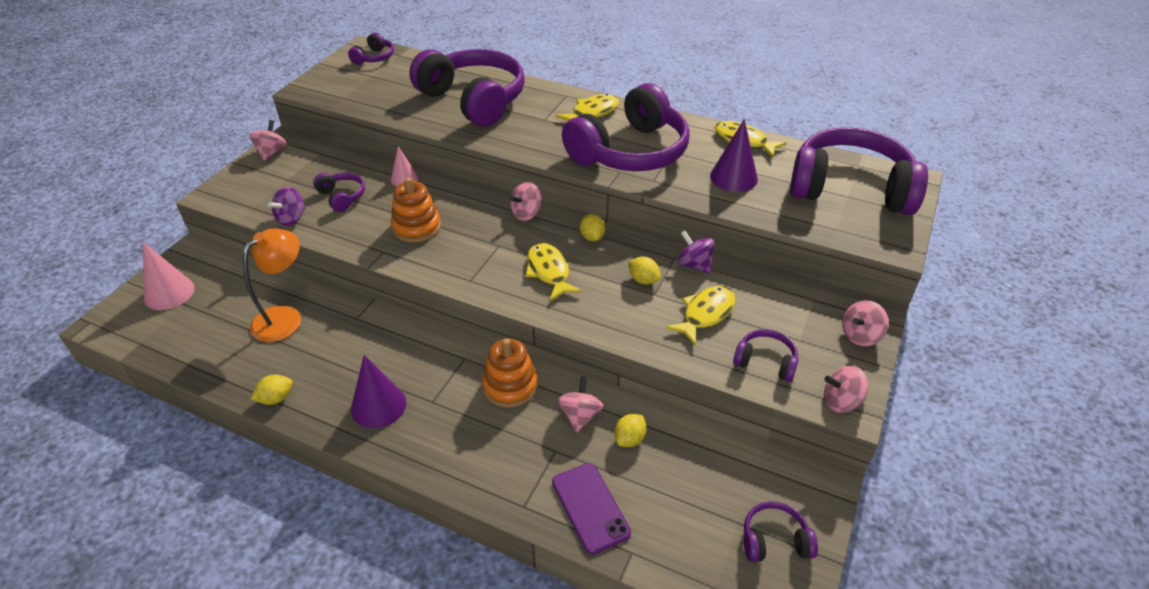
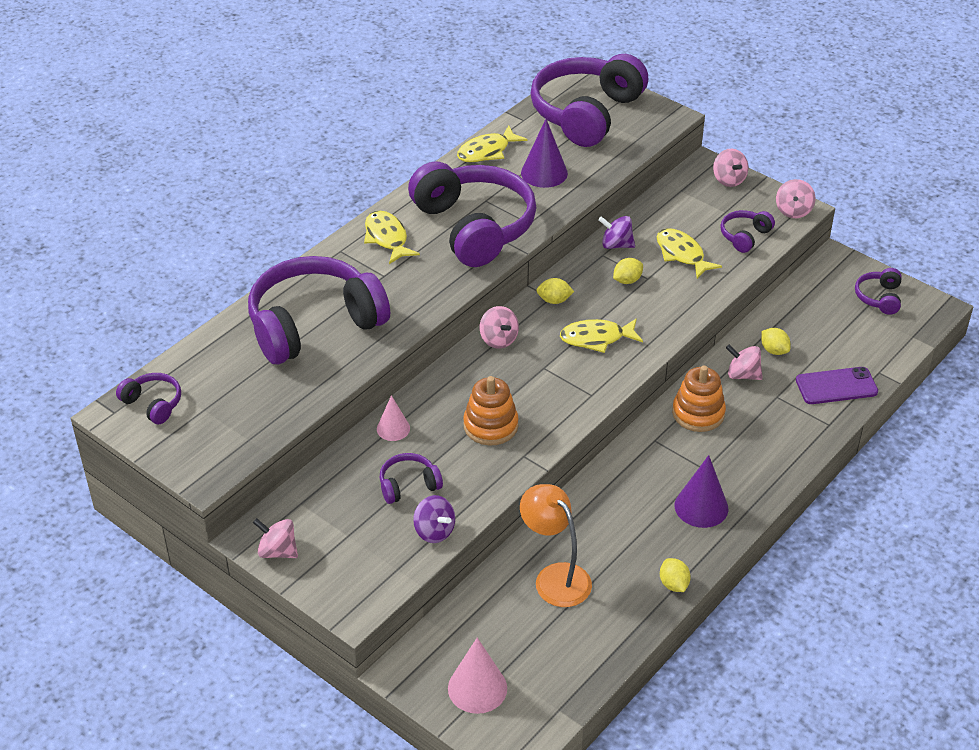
camera: 75 degrees left, 0 degrees up
purple spinning top [678,231,714,273] -> purple spinning top turned 45 degrees clockwise [598,216,635,249]

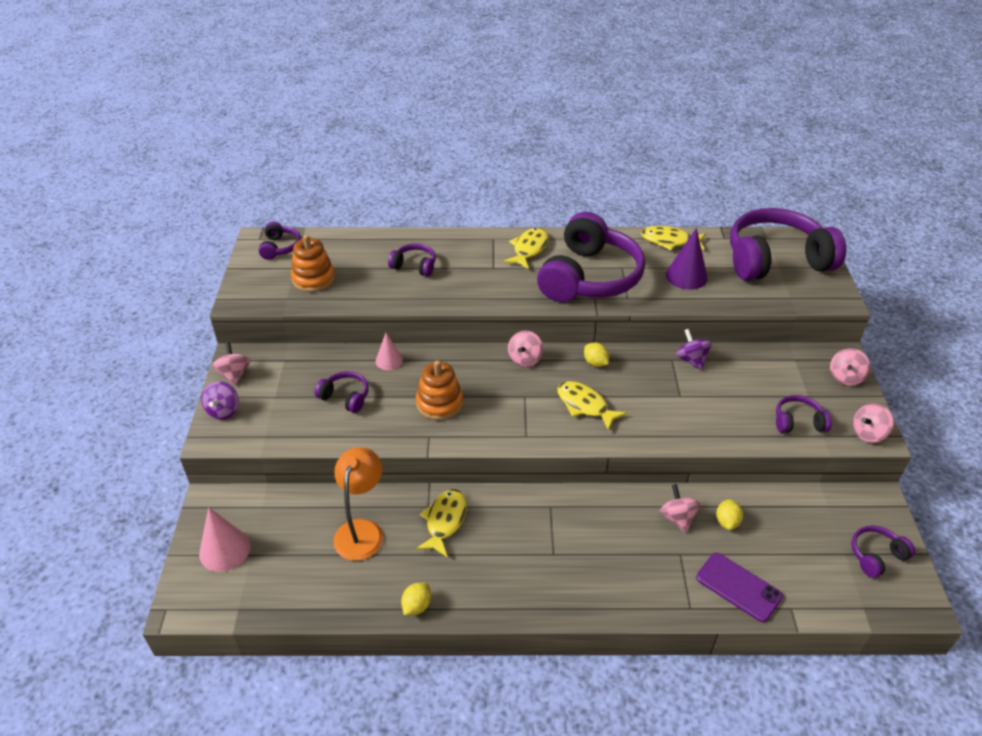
camera: 50 degrees right, 0 degrees up
purple headphones [248,256,390,364] -> purple headphones [388,243,436,277], size x0.43
purple spinning top [413,495,455,543] -> purple spinning top moved to [201,381,239,420]
yellow lemon [613,258,643,284] -> none
yellow fish [657,228,722,279] -> yellow fish moved to [416,489,467,558]
orange stacking toy [672,366,726,432] -> orange stacking toy moved to [291,235,335,292]
purple cone [675,455,728,528] -> none

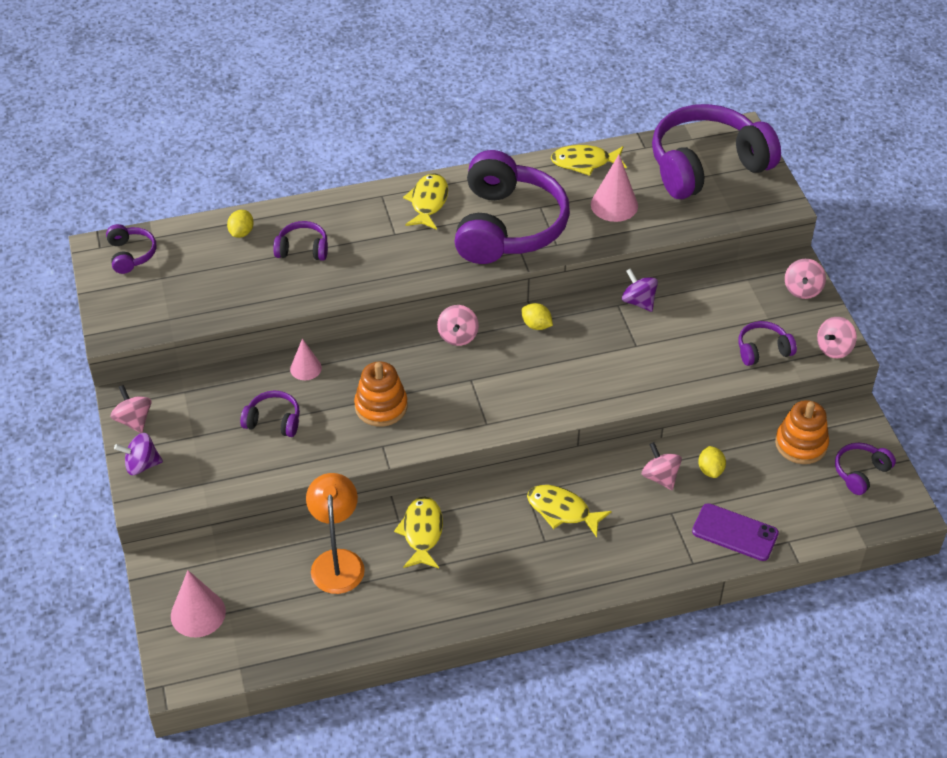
camera: 15 degrees left, 5 degrees up
purple spinning top [201,381,239,420] -> purple spinning top turned 90 degrees clockwise [114,433,163,475]
orange stacking toy [291,235,335,292] -> orange stacking toy moved to [775,400,829,464]
yellow lemon [401,583,431,615] -> yellow lemon moved to [227,210,254,238]
yellow fish [557,381,627,431] -> yellow fish moved to [527,485,612,537]
purple cone [666,228,708,290] -> pink cone [591,155,638,222]

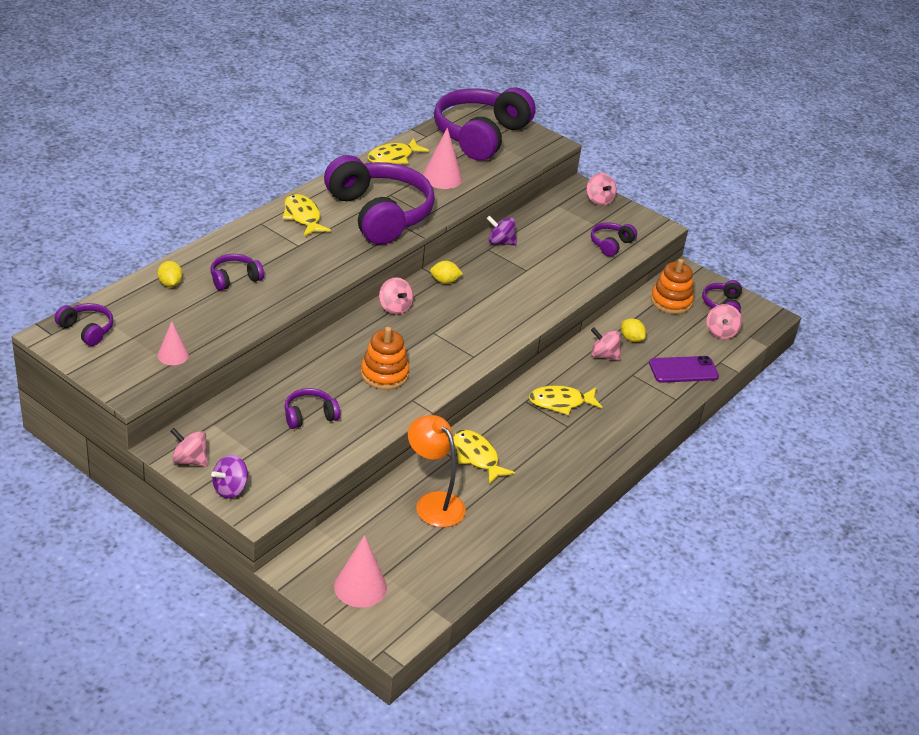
camera: 40 degrees left, 10 degrees down
pink cone [290,338,322,380] -> pink cone moved to [157,321,189,365]
pink spinning top [817,317,857,358] -> pink spinning top moved to [706,304,742,339]

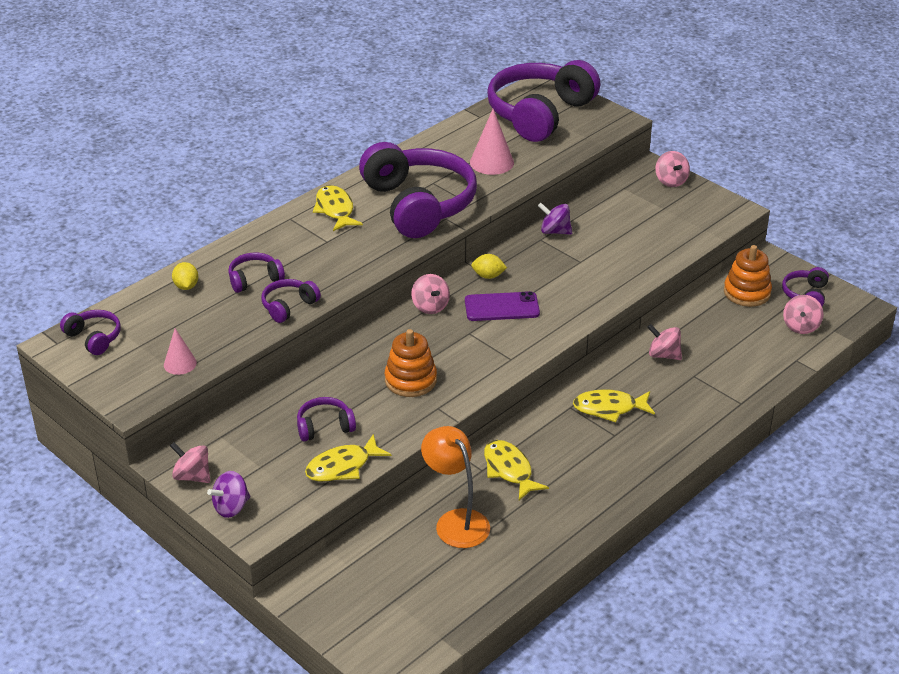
camera: 10 degrees right, 0 degrees up
pink cone [334,535,387,608] -> none
yellow fish [367,138,429,164] -> yellow fish moved to [305,434,392,482]
purple headphones [591,222,637,257] -> purple headphones moved to [261,279,321,323]
yellow lemon [621,318,646,342] -> none
purple phone [649,356,719,383] -> purple phone moved to [465,291,540,321]

